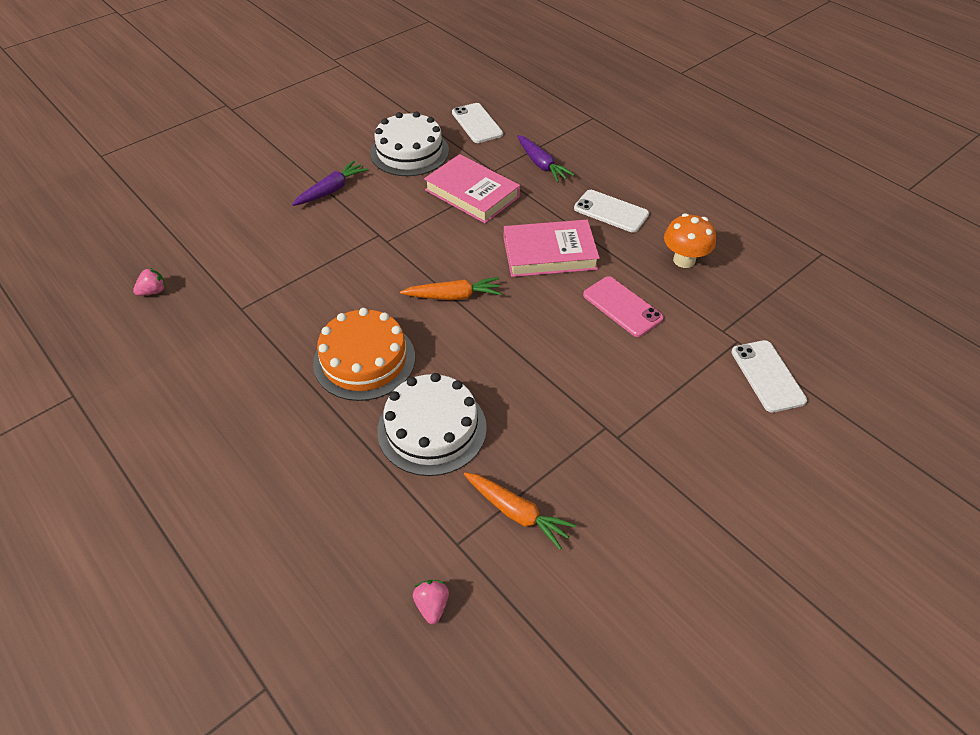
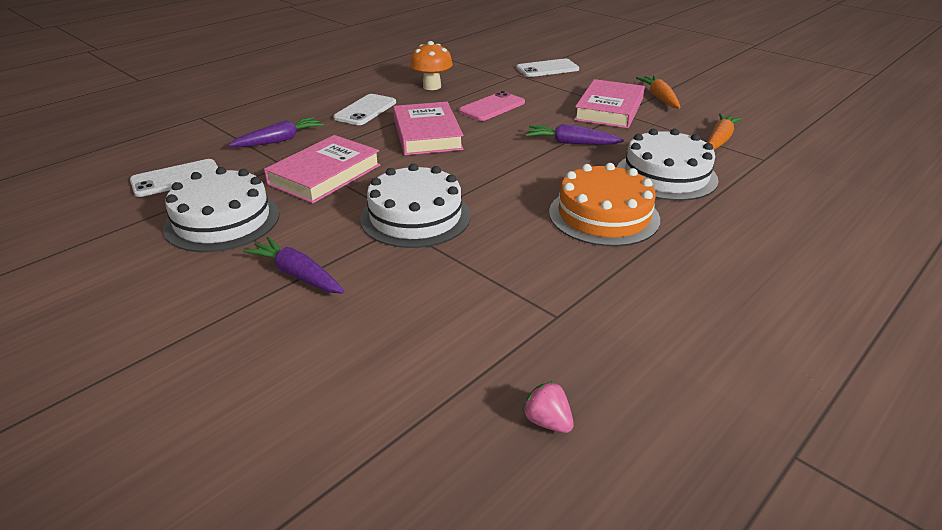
camera: 95 degrees left, 15 degrees down
orange carrot [400,277,502,300] -> orange carrot moved to [636,76,680,109]
pink strawberry [413,580,449,624] -> none
none -> white cake [360,164,471,248]
none -> purple carrot [526,124,624,145]
none -> pink book [574,79,645,128]

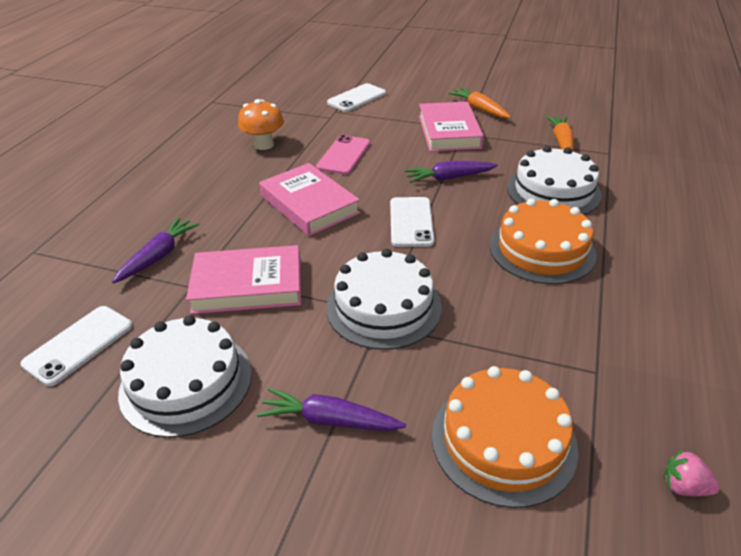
camera: 25 degrees left, 5 degrees up
pink book [264,135,380,204] -> pink book turned 75 degrees clockwise [186,245,301,314]
white phone [333,94,396,125] -> white phone moved to [390,197,434,247]
none -> orange cake [432,366,579,508]

